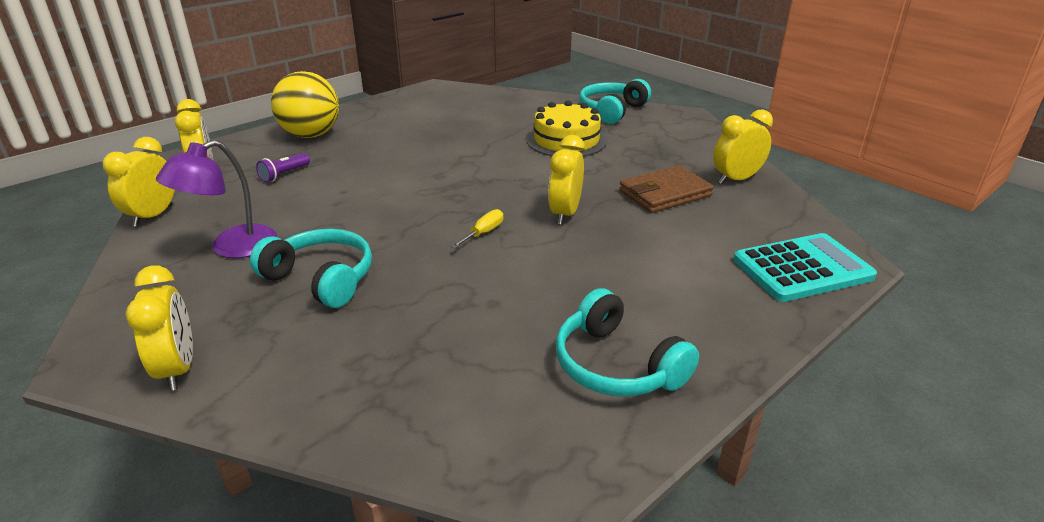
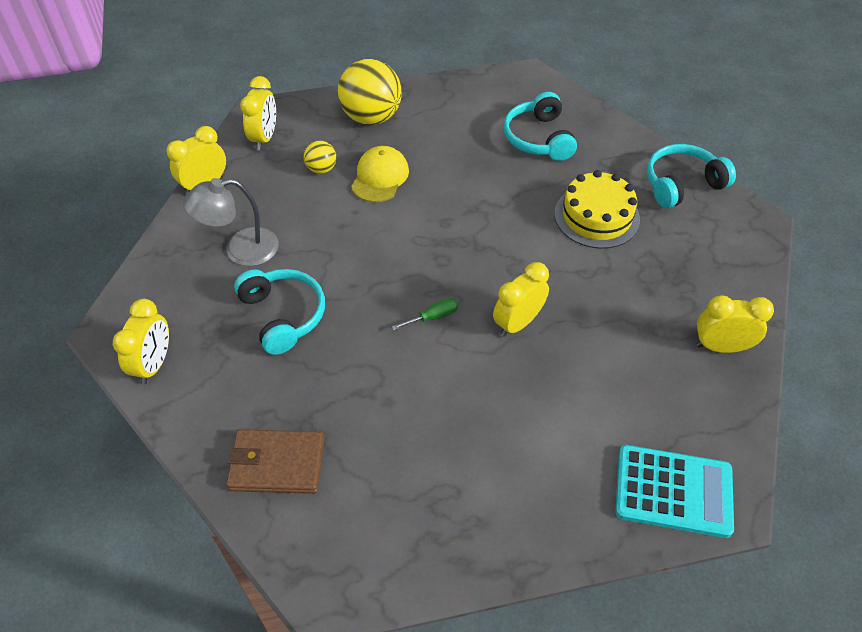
camera: 30 degrees right, 20 degrees up
purple lamp [156,140,277,258] -> grey lamp [183,178,279,266]
purple flashlight [256,153,310,182] -> yellow ball [304,141,336,174]
yellow screwdriver [451,209,503,248] -> green screwdriver [392,298,458,330]
turquoise headphones [556,288,699,396] -> turquoise headphones moved to [504,92,577,161]
brown wallet [619,165,714,213] -> brown wallet moved to [227,429,324,494]
none -> yellow cap [351,146,409,202]

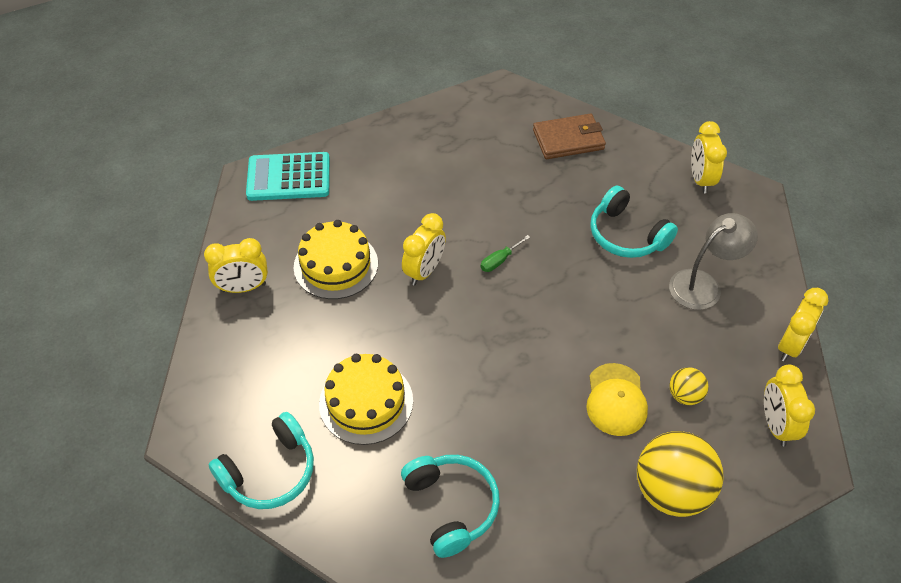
camera: 165 degrees right, 0 degrees up
none -> yellow cake [294,220,378,299]

